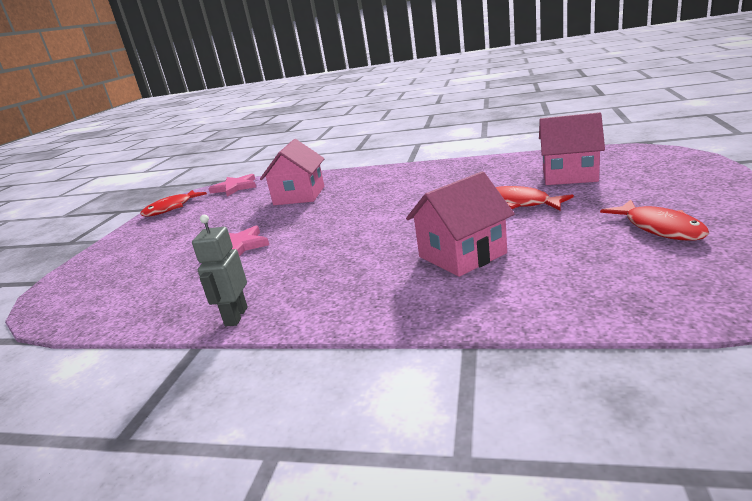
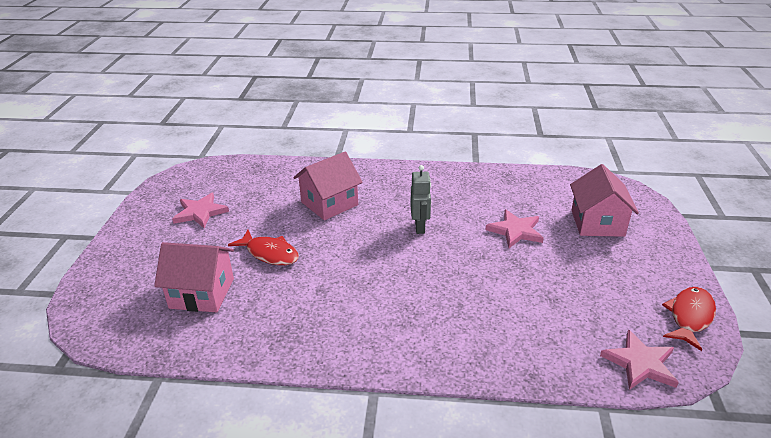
camera: 170 degrees right, 10 degrees up
grey robot [192,215,248,326] -> grey robot moved to [411,165,431,234]
pink house [260,139,325,205] -> pink house moved to [570,164,639,237]
red fish [600,200,709,240] -> pink star [172,193,229,228]

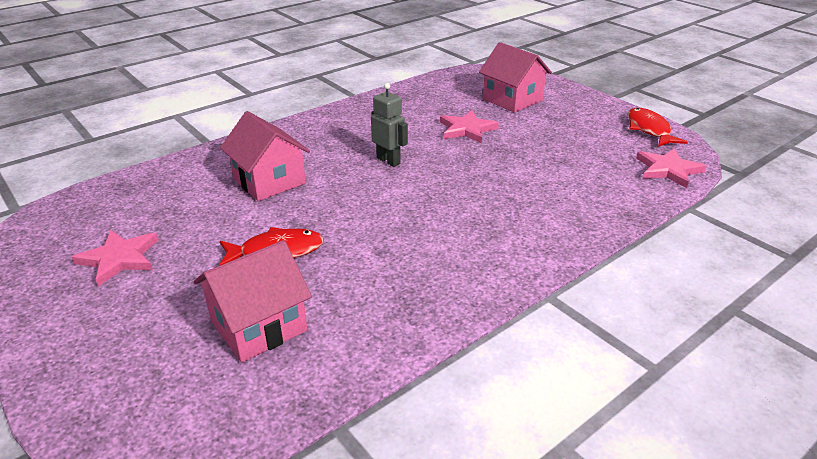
camera: 45 degrees left, 0 degrees up
pink house [293,152,363,220] -> pink house turned 45 degrees counterclockwise [220,111,310,201]

